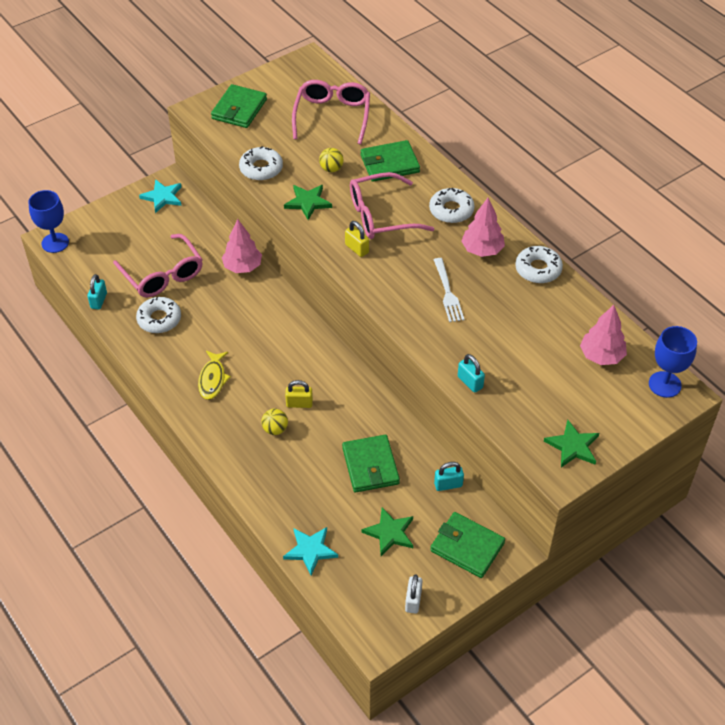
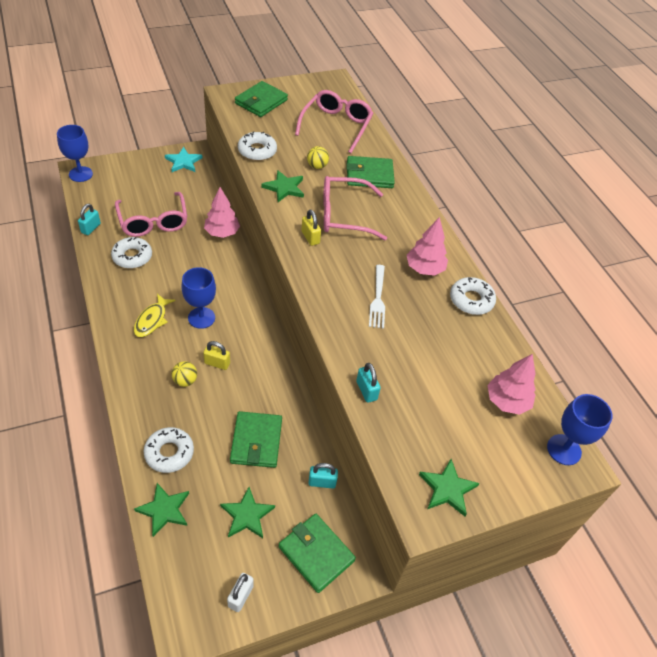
camera: 10 degrees right, 0 degrees up
turquoise star [283,527,338,575] -> green star [134,483,189,537]
white donut [429,188,475,223] -> white donut moved to [144,427,194,473]
none -> blue goblet [181,267,216,329]

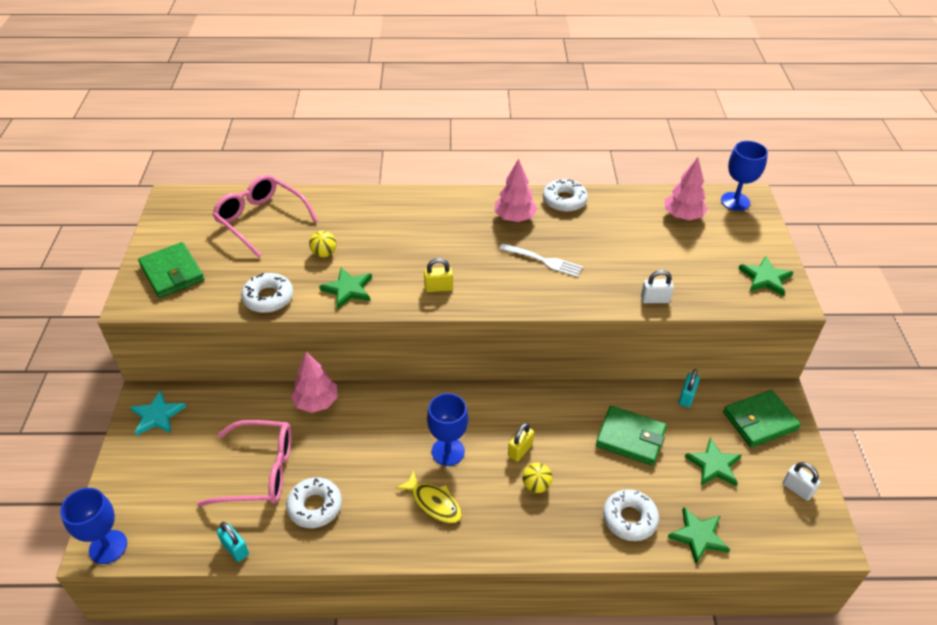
camera: 65 degrees left, 5 degrees down
pink glasses [323,176,387,240] -> none
green wallet [346,156,395,188] -> none
turquoise padlock [356,363,381,403] -> white padlock [641,270,674,303]

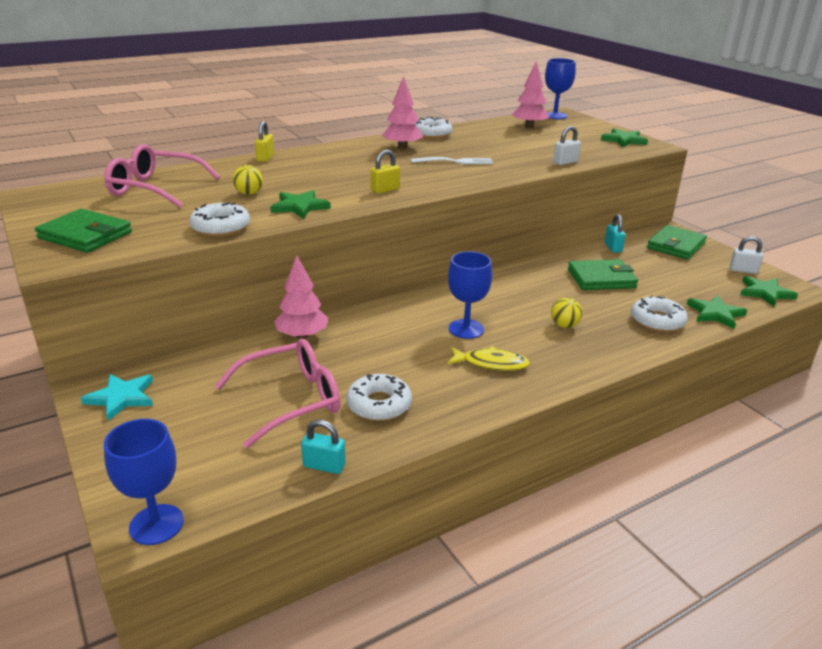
camera: 30 degrees left, 15 degrees down
yellow padlock [508,423,534,462] -> yellow padlock moved to [255,121,274,162]
green star [685,438,742,486] -> green star moved to [740,276,798,307]

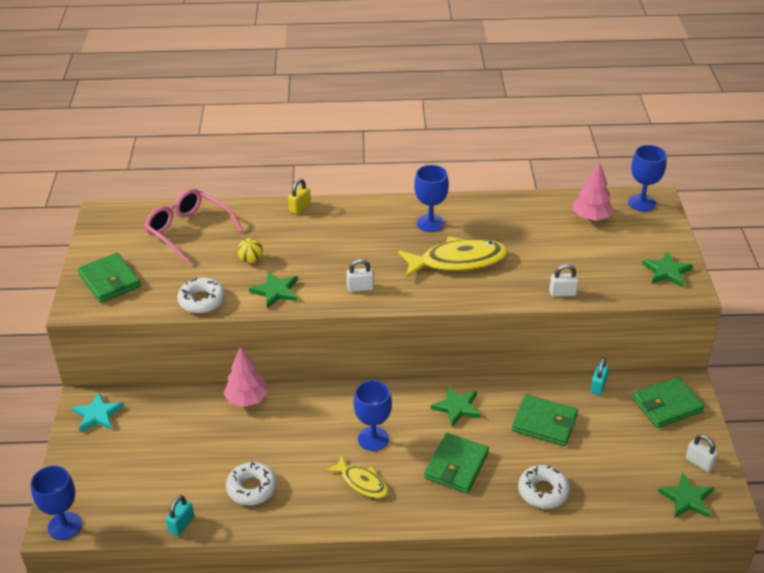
camera: 30 degrees right, 10 degrees up
pink glasses [215,339,341,448] -> none
turquoise padlock [301,419,346,474] -> turquoise padlock turned 75 degrees clockwise [166,495,194,536]
yellow padlock [371,150,400,194] -> white padlock [347,259,374,292]
pink tree [382,76,423,149] -> blue goblet [414,165,449,232]
white fork [411,157,493,164] -> yellow fish [398,237,508,278]
white donut [415,117,452,139] -> none
yellow ball [551,298,582,328] -> green wallet [424,433,489,493]
green star [687,295,747,329] -> green star moved to [431,386,481,426]

